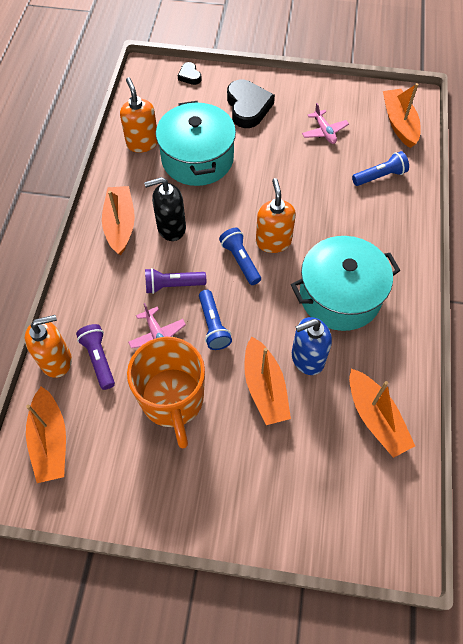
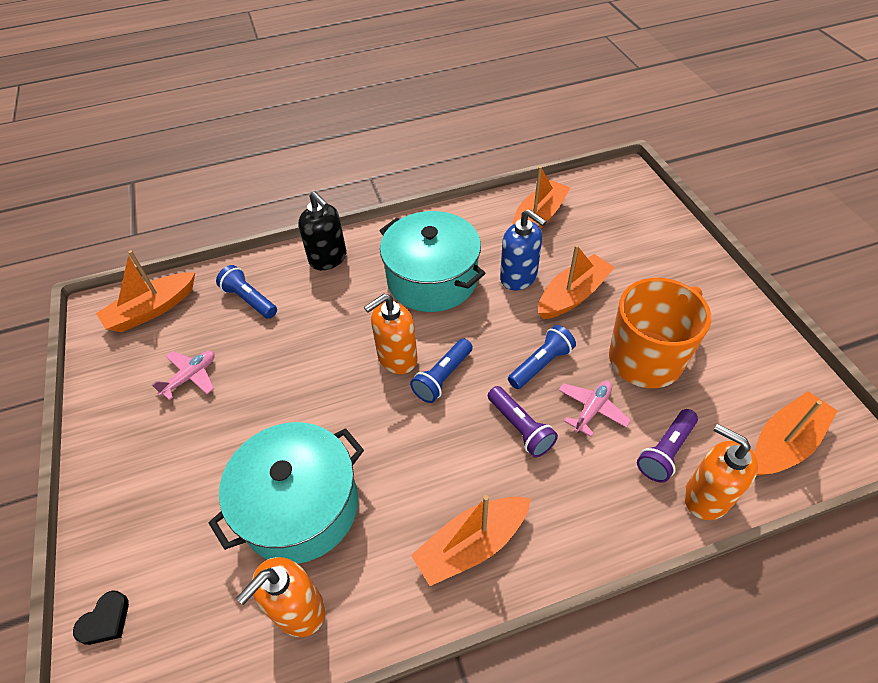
camera: 115 degrees left, 10 degrees down
black soap dispenser [144,177,186,241] -> black soap dispenser moved to [298,191,346,270]
black heart [227,80,275,128] -> none

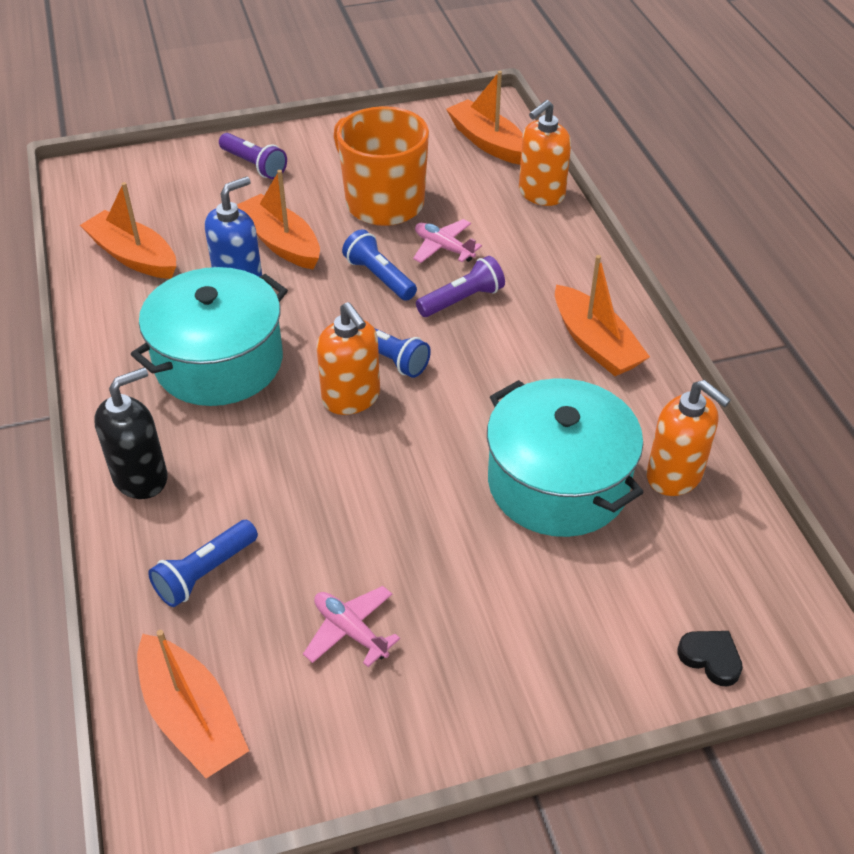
camera: 90 degrees left, 5 degrees down
purple flashlight [637,409,698,483] -> purple flashlight moved to [219,133,287,179]

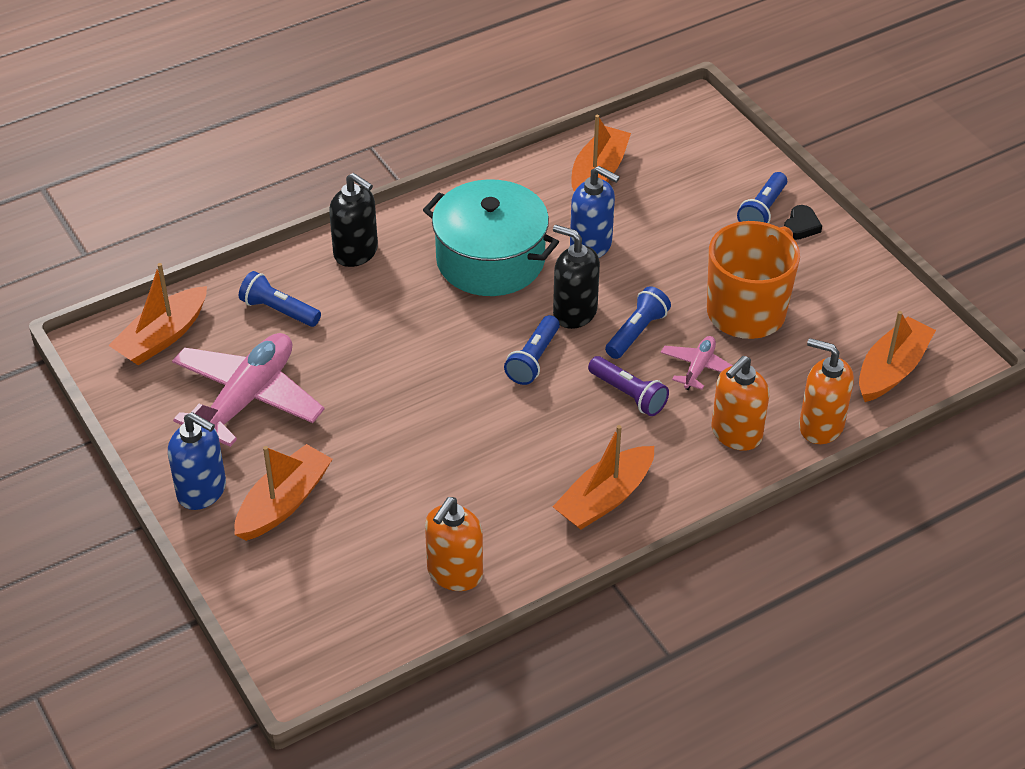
camera: 75 degrees right, 0 degrees up
purple flashlight [219,133,287,179] -> blue flashlight [737,172,787,223]
orange boat [237,170,320,269] -> orange boat moved to [235,444,333,541]
pink plane [303,586,400,667] -> pink plane [172,333,325,447], size x2.07
orange soap dispenser [316,302,380,415] -> orange soap dispenser moved to [712,356,769,451]
turquoise pot [487,378,644,537] -> none
black heart [677,631,743,686] -> black heart moved to [784,205,822,240]
none -> blue soap dispenser [168,412,226,510]
none -> black soap dispenser [553,225,600,329]

